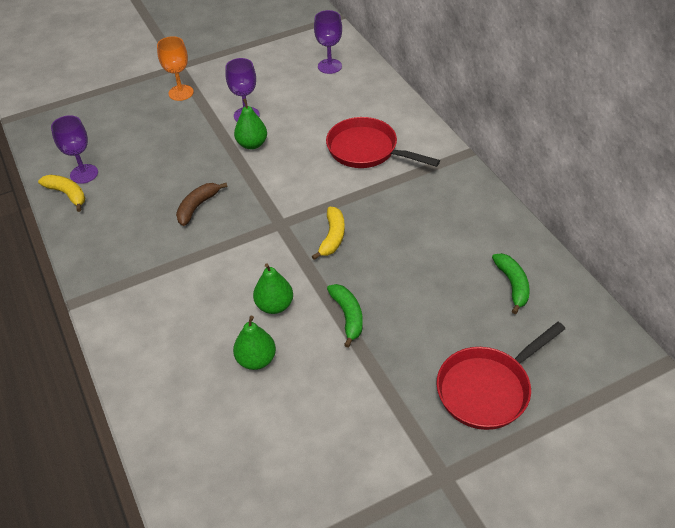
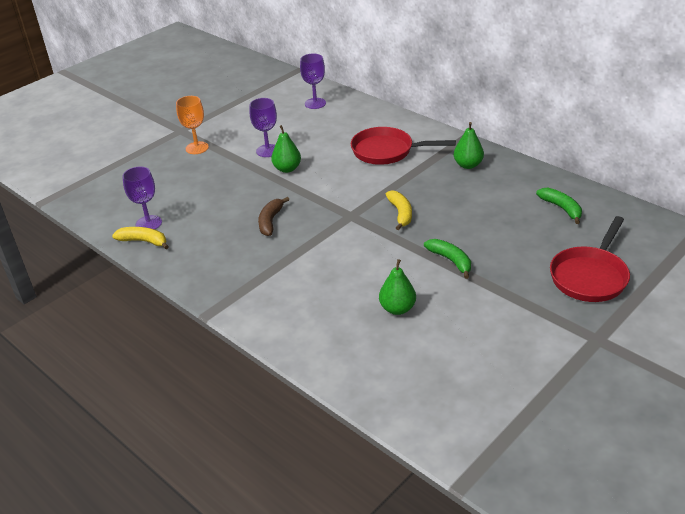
camera: 20 degrees left, 10 degrees down
green pear [253,263,293,314] -> green pear moved to [454,122,484,169]

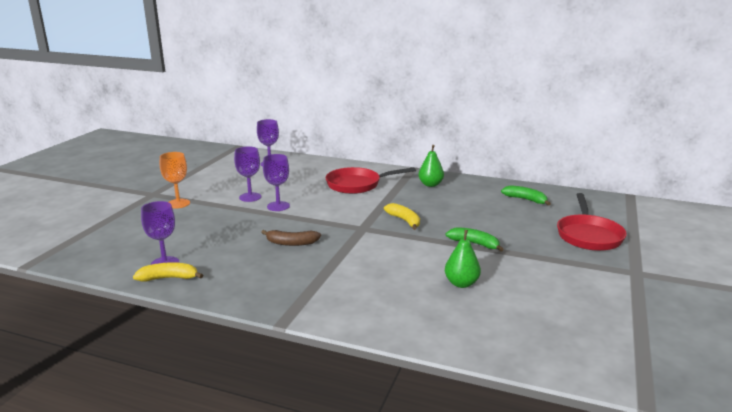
camera: 25 degrees left, 15 degrees down
brown banana [258,197,290,236] -> brown banana turned 75 degrees counterclockwise [261,230,321,246]
green pear [271,125,301,173] -> purple goblet [263,154,290,211]

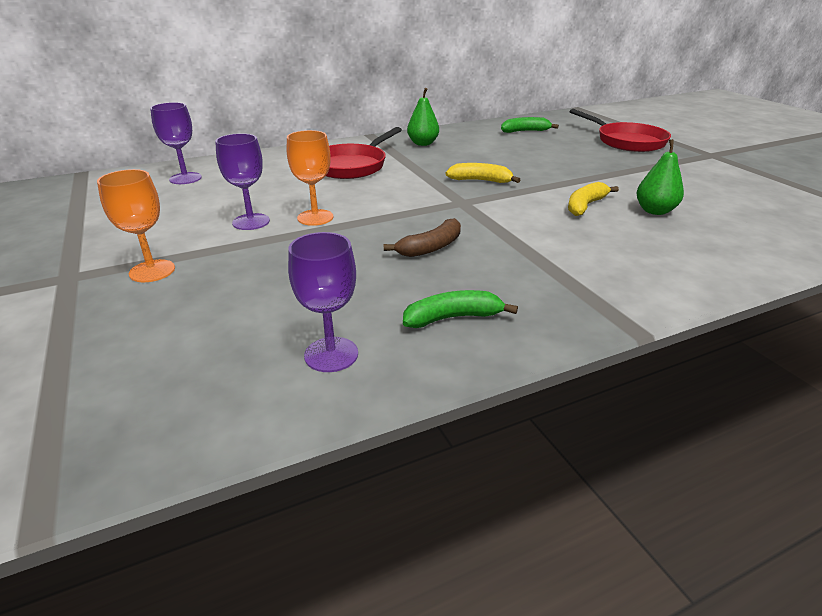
camera: 45 degrees left, 10 degrees up
yellow banana [133,262,203,281] -> yellow banana moved to [568,182,619,216]
purple goblet [263,154,290,211] -> orange goblet [287,130,334,226]
green banana [446,227,504,252] -> green banana moved to [403,290,518,328]

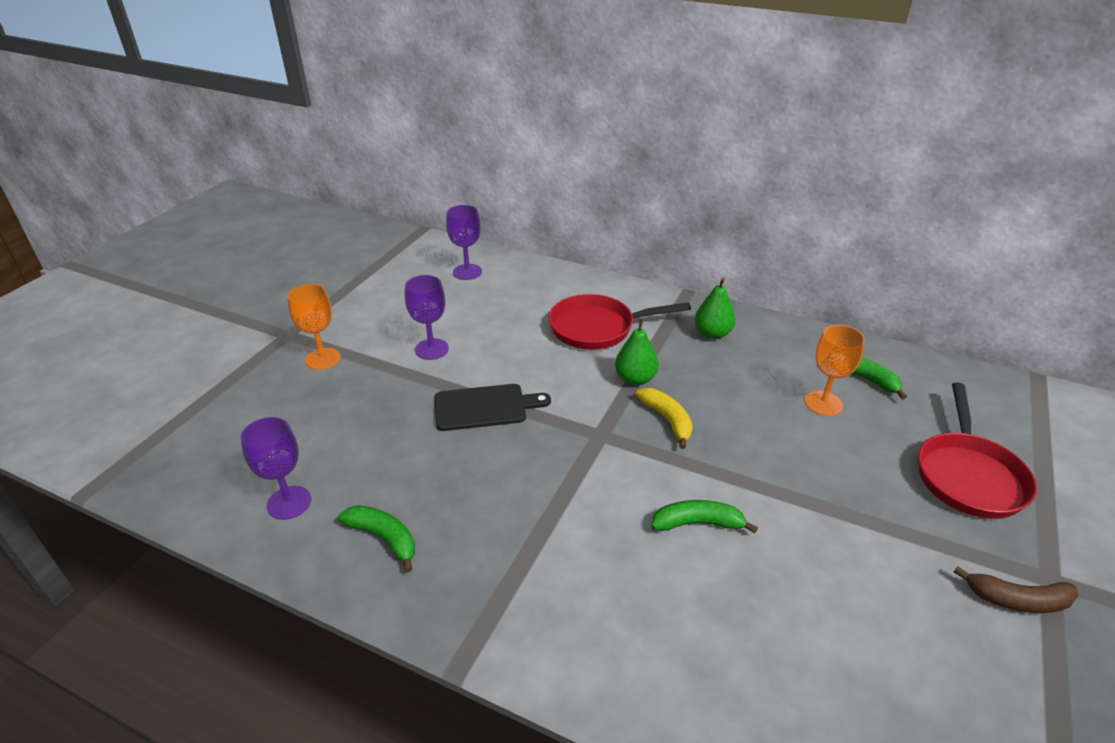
camera: 50 degrees right, 5 degrees up
orange goblet [287,130,334,226] -> orange goblet moved to [805,325,865,416]
brown banana [384,218,461,257] -> brown banana moved to [953,566,1079,613]
yellow banana [568,182,619,216] -> green banana [651,500,758,533]
green pear [637,139,684,215] -> green pear moved to [615,318,659,386]
none -> black cutting board [435,384,551,431]

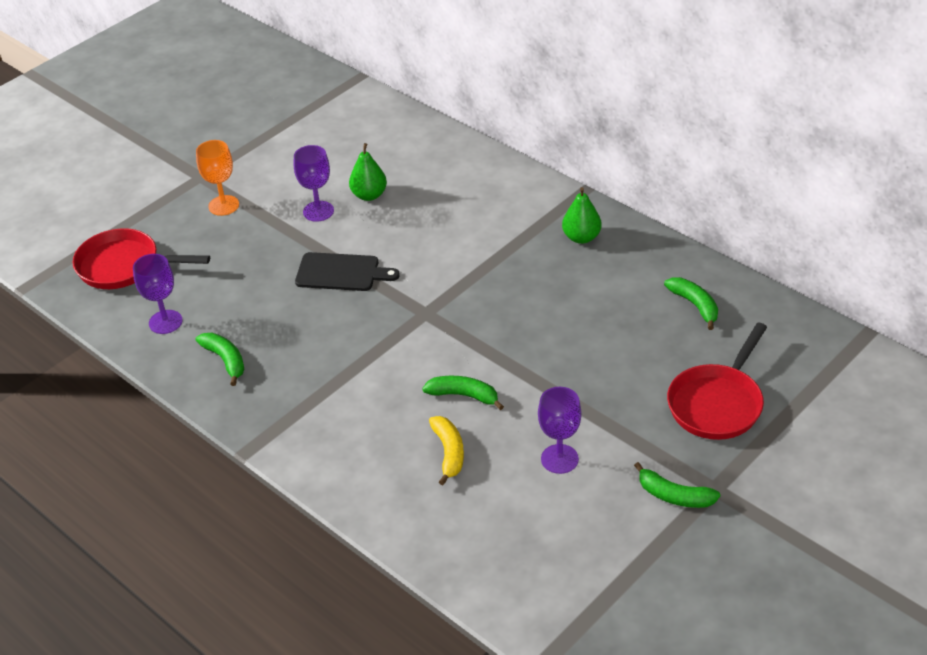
camera: 20 degrees right, 5 degrees up
purple goblet [446,205,482,280] -> purple goblet moved to [538,387,582,474]
red pan [549,294,691,350] -> red pan moved to [73,228,210,289]
green pear [615,318,659,386] -> green pear moved to [349,143,387,201]
yellow banana [636,388,693,449] -> yellow banana moved to [429,416,464,485]
orange goblet [805,325,865,416] -> none
brown banana [953,566,1079,613] -> green banana [634,462,720,508]

